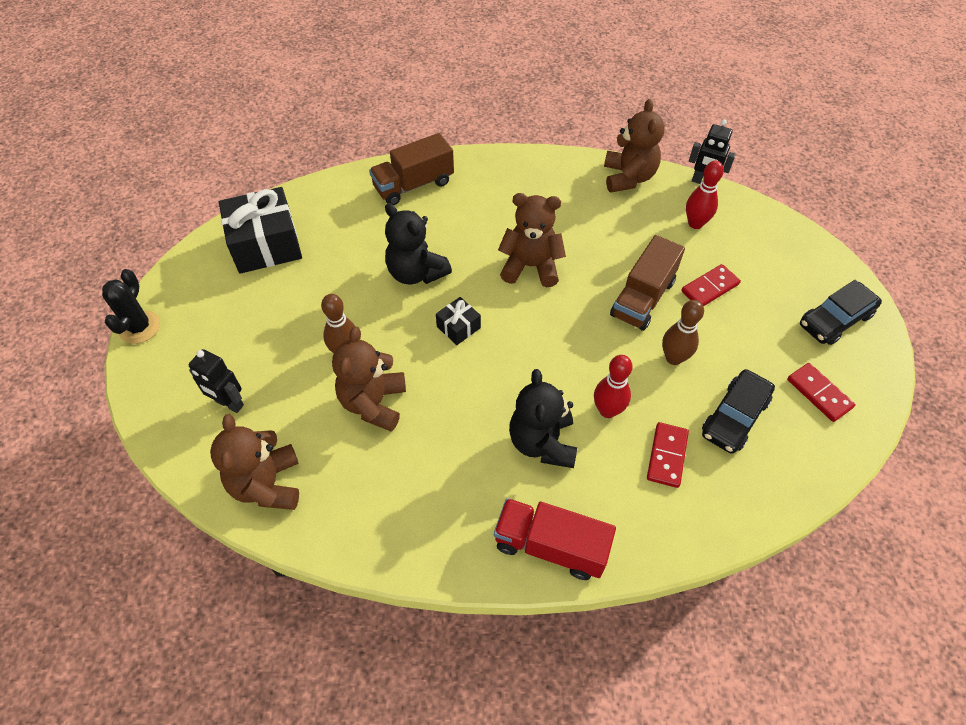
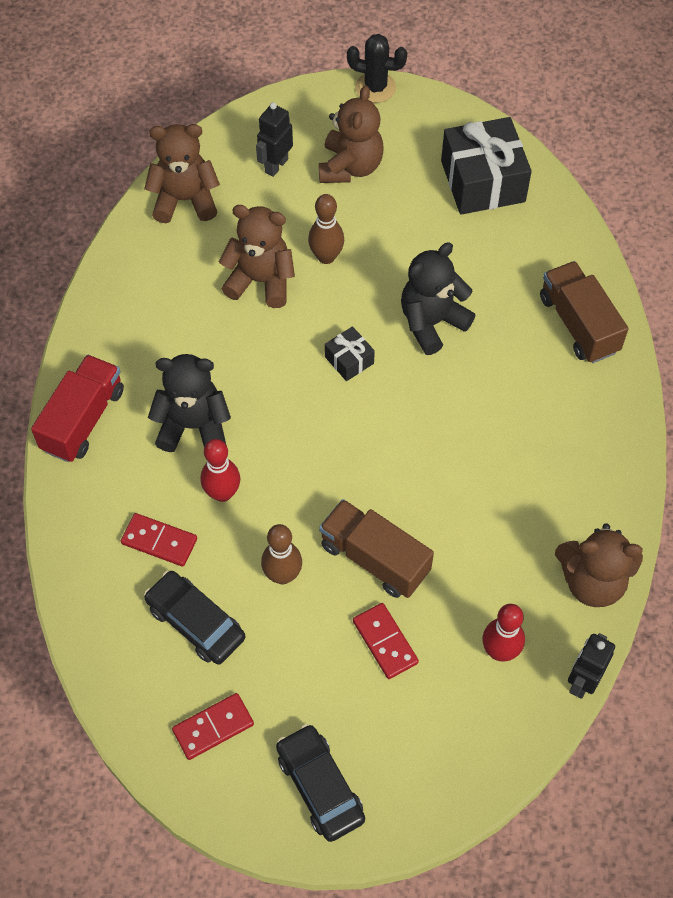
camera: 95 degrees right, 5 degrees up
brown teddy bear [498,193,566,287] -> brown teddy bear moved to [319,85,384,183]

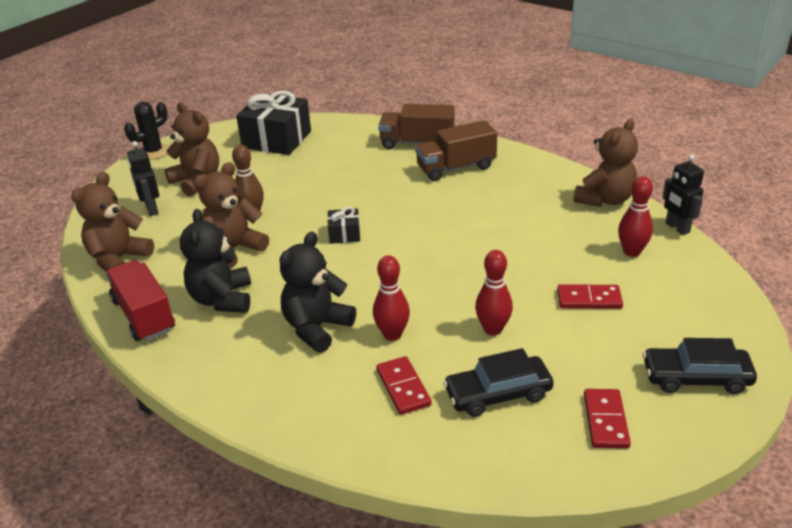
camera: 55 degrees left, 25 degrees down
red truck [31,355,124,462] -> red truck moved to [106,260,175,341]
red domino [121,513,197,567] -> red domino turned 75 degrees counterclockwise [376,356,432,415]
brown bowling pin [261,524,302,584] -> red bowling pin [475,250,513,335]
brown truck [319,499,434,598] -> brown truck moved to [415,120,497,181]
black teddy bear [401,242,476,355] -> black teddy bear moved to [180,209,251,313]

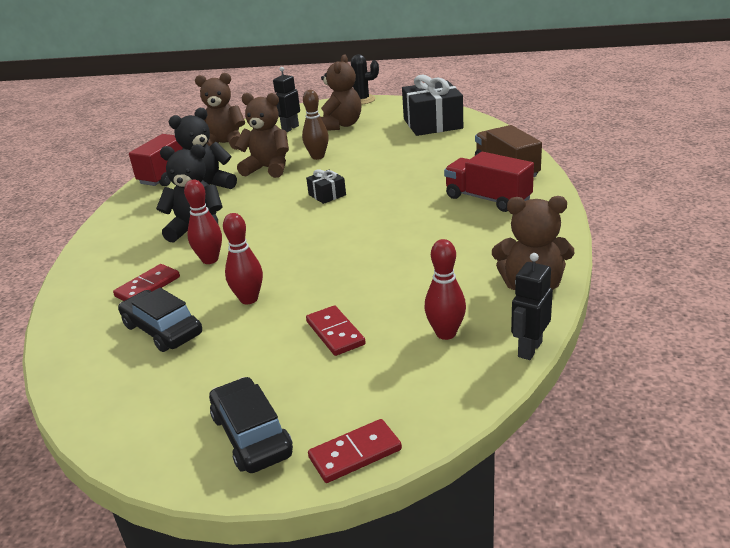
camera: 60 degrees right, 5 degrees down
brown truck [415,120,497,181] -> red truck [444,152,534,212]
red domino [584,389,631,449] -> red domino moved to [308,419,402,483]

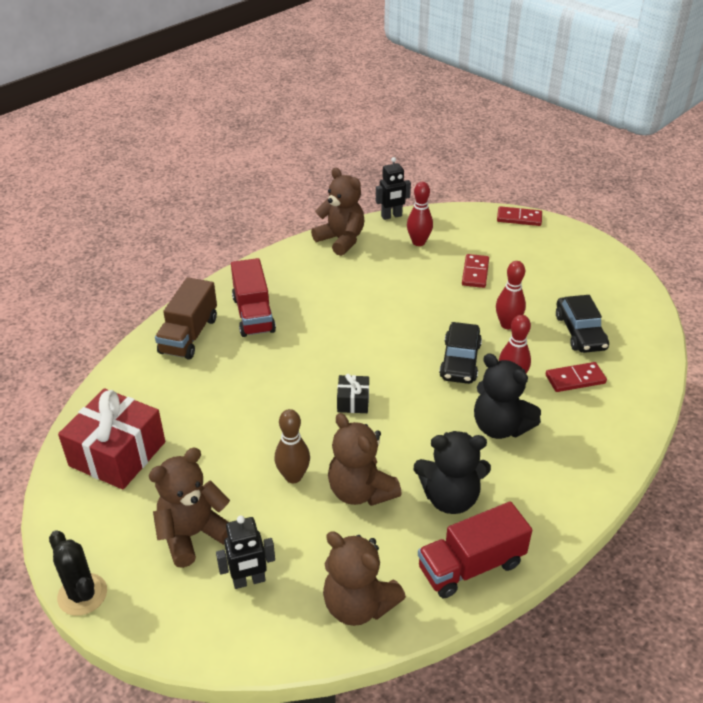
camera: 145 degrees left, 10 degrees up
black car [209,377,293,473] -> black car moved to [439,322,482,384]
black gift [402,75,463,136] -> red gift [58,388,165,489]

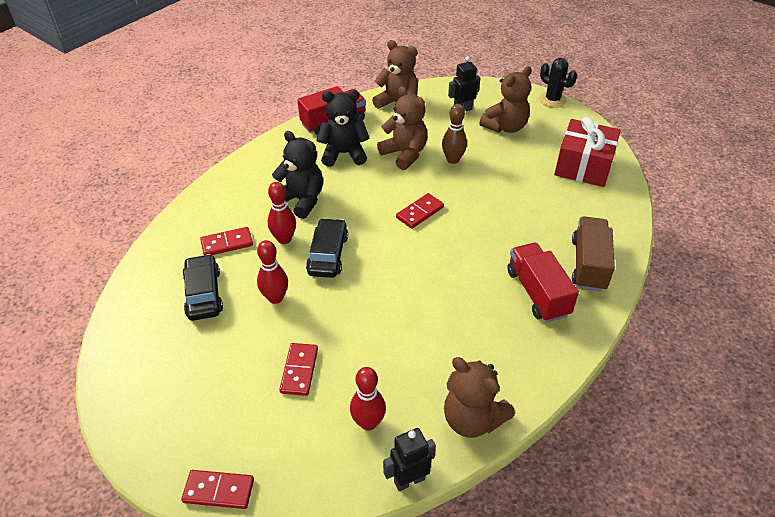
camera: 175 degrees right, 5 degrees up
black gift [337,374,369,413] -> red domino [396,193,444,229]

